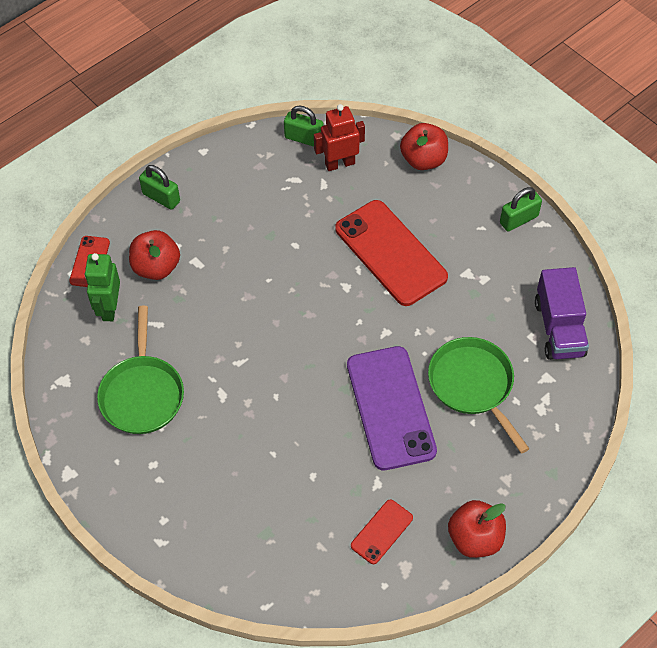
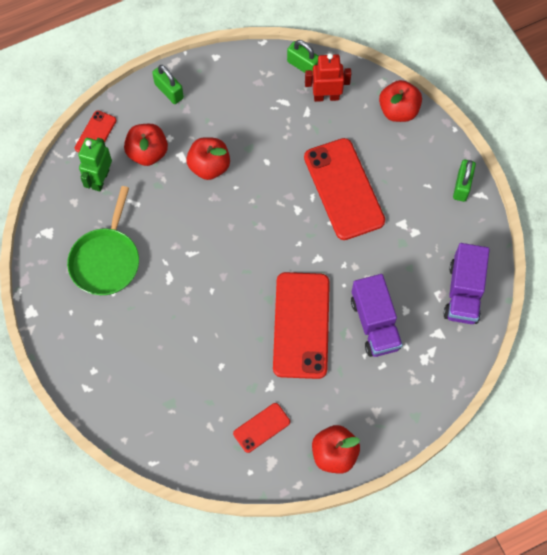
camera: 15 degrees right, 10 degrees up
purple phone [347,346,437,470] -> red phone [273,272,330,379]
green pan [428,337,530,454] -> purple truck [351,274,403,357]
green padlock [500,187,542,231] -> green padlock turned 60 degrees counterclockwise [453,160,476,202]
none -> red apple [186,137,230,180]

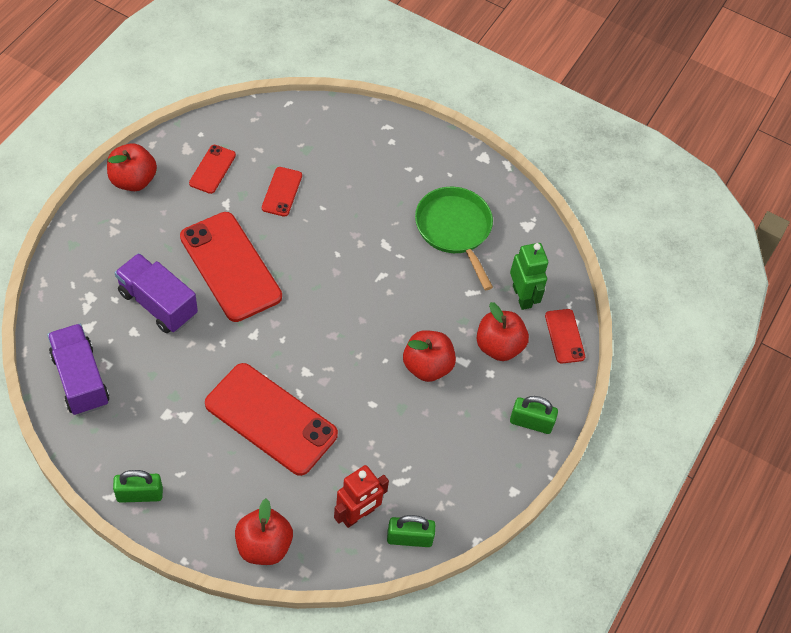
camera: 140 degrees right, 10 degrees down
green padlock [453,160,476,202] -> green padlock turned 75 degrees counterclockwise [113,470,163,503]
none -> red phone [262,167,302,217]

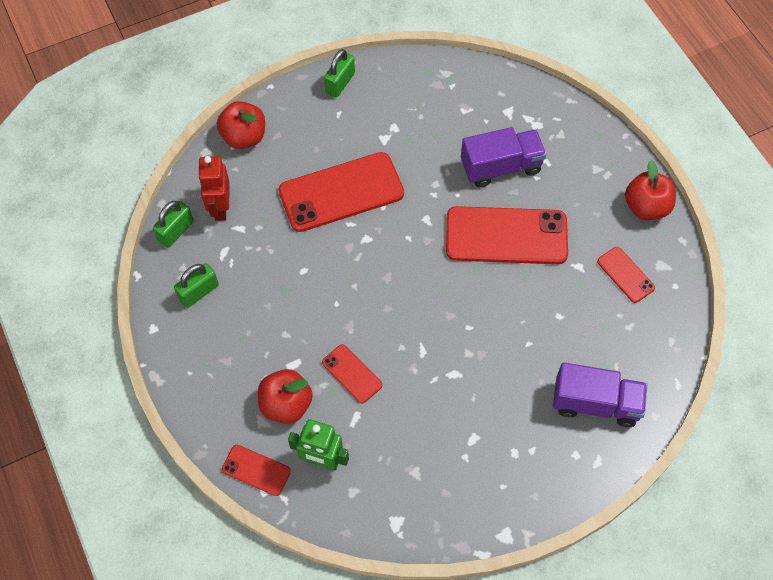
camera: 130 degrees right, 5 degrees up
purple truck [47,324,109,415] -> purple truck moved to [553,362,647,427]
red phone [262,167,302,217] -> red phone moved to [322,344,382,403]
red apple [403,330,456,382] -> none
green pan [415,187,493,290] -> none
green padlock [510,396,558,434] -> green padlock moved to [174,263,219,308]

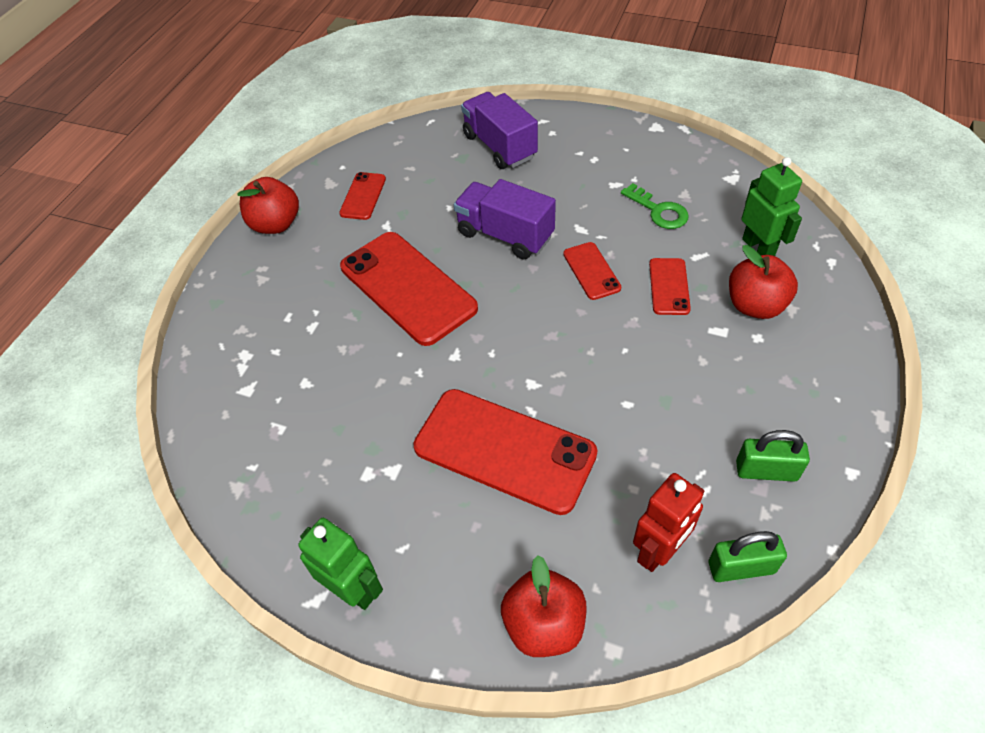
camera: 130 degrees left, 10 degrees down
red phone [222,445,291,496] -> red phone moved to [563,242,621,300]
green padlock [324,49,355,97] -> green robot [298,518,383,610]
purple truck [461,127,547,187] -> purple truck moved to [454,179,556,260]
none -> green key [621,183,689,229]

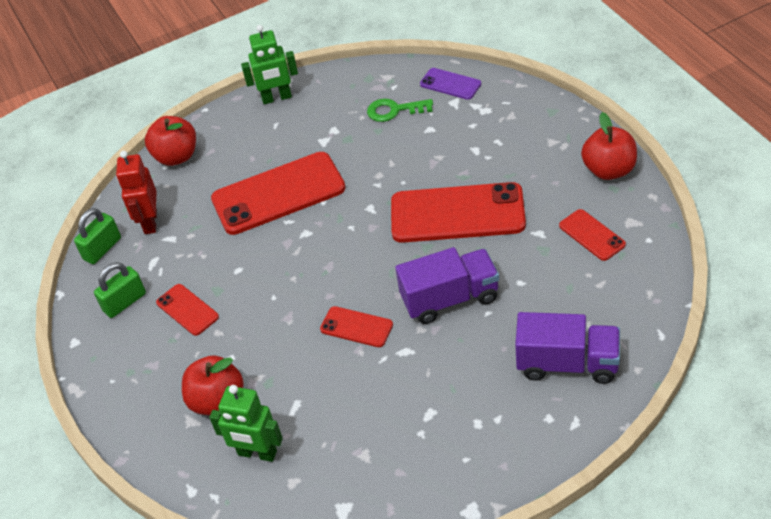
camera: 135 degrees right, 5 degrees down
green key [621,183,689,229] -> green key moved to [367,99,433,122]
red phone [649,258,691,315] -> red phone moved to [156,284,219,336]
none -> purple phone [420,68,481,100]

